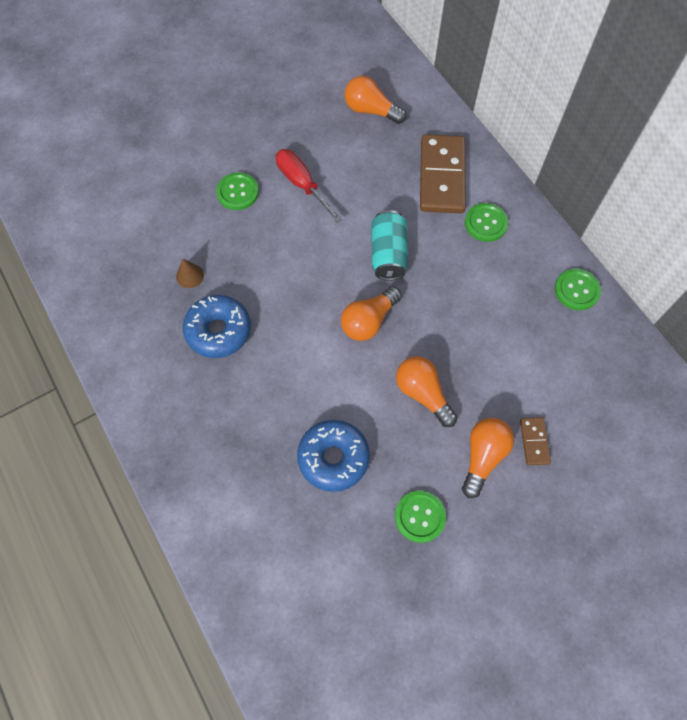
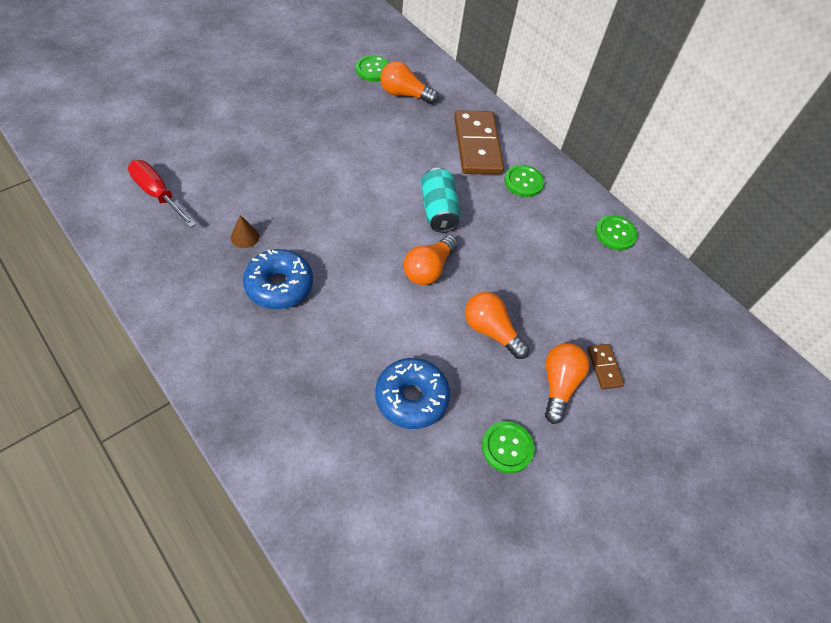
camera: 15 degrees left, 10 degrees down
green button [216,173,259,210] -> green button moved to [356,55,390,82]
red screwdriver [276,149,342,222] -> red screwdriver moved to [128,160,196,228]

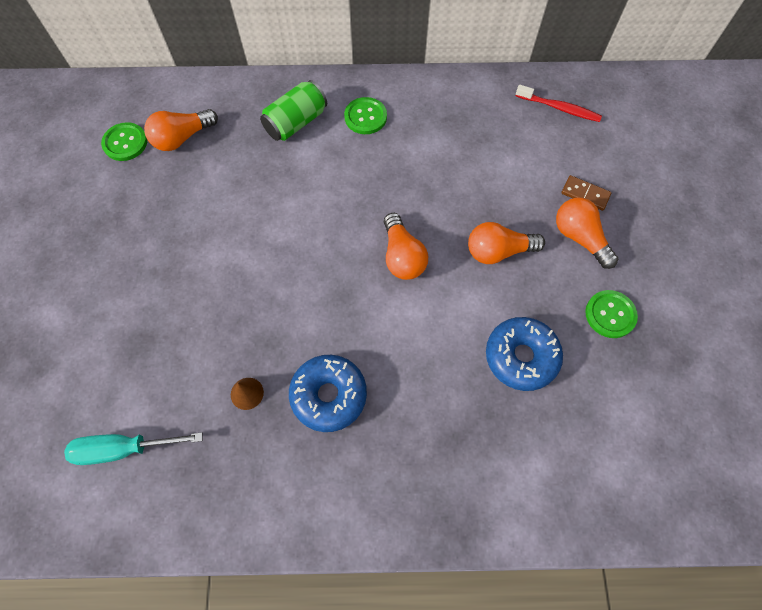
camera: 45 degrees left, 10 degrees up
red screwdriver [128,160,196,228] -> turquoise screwdriver [64,432,202,465]
turquoise can [420,168,461,233] -> none
brown domino [454,110,504,174] -> green can [260,80,327,141]
green button [595,215,638,250] -> none
none -> red toothbrush [516,85,602,122]

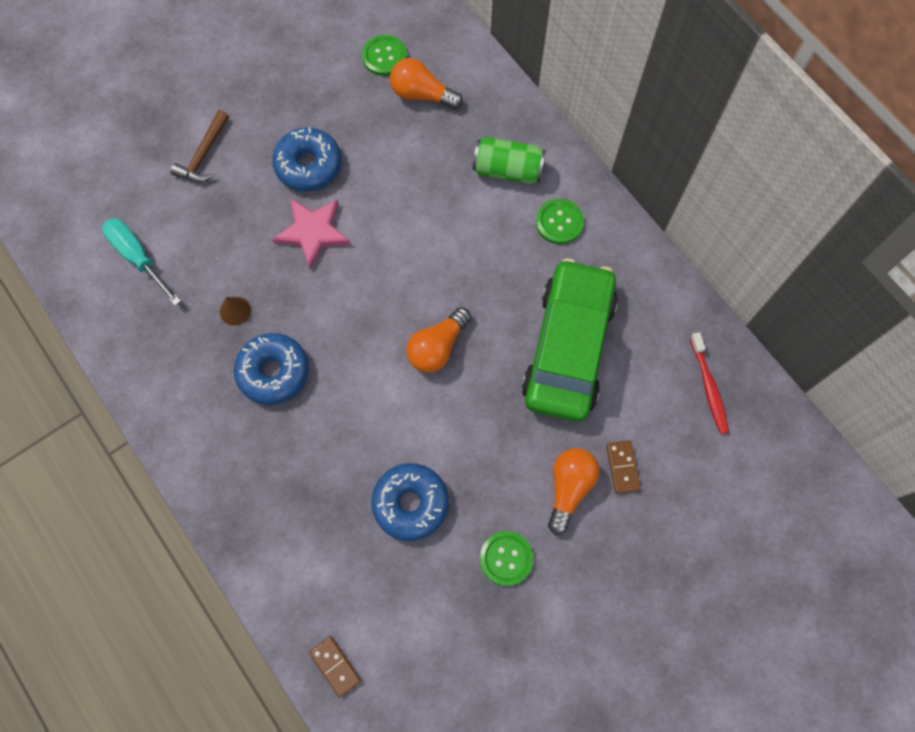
camera: 55 degrees right, 5 degrees up
orange light bulb [468,222,545,264] -> none
none -> brown hammer [170,110,229,182]
none -> blue donut [272,127,342,192]
none -> pink star [272,198,351,269]
none -> brown domino [309,636,361,698]
none -> green car [522,258,618,422]

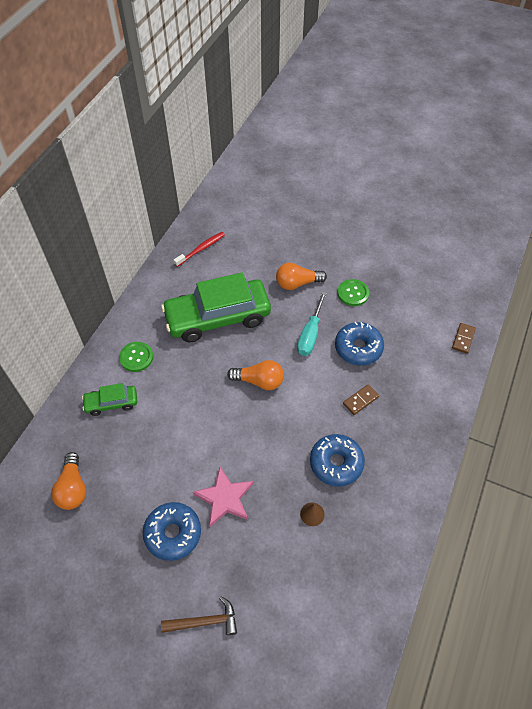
camera: 120 degrees left, 15 degrees down
turquoise screwdriver [102,218,181,306] -> turquoise screwdriver moved to [297,292,327,356]
green button [362,35,407,76] -> none
green can [473,137,546,184] -> green car [82,383,137,416]
brown domino [606,440,641,494] -> brown domino moved to [343,384,379,415]

